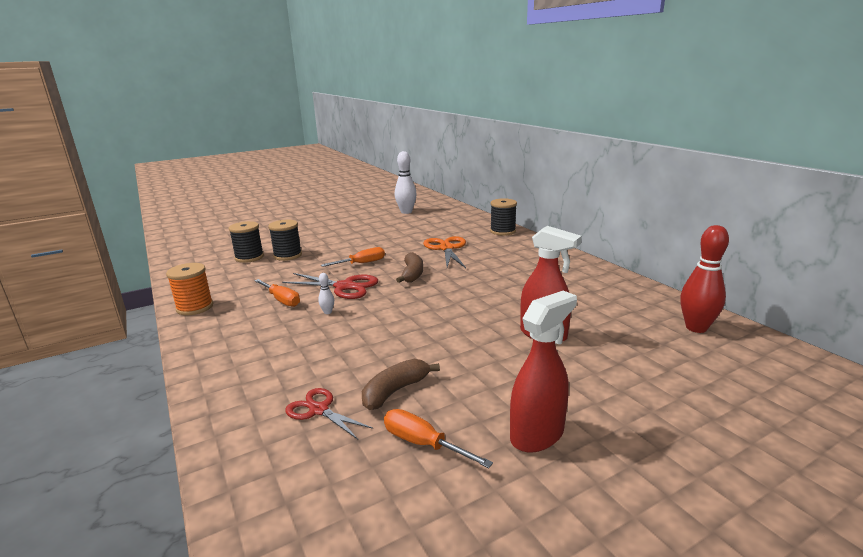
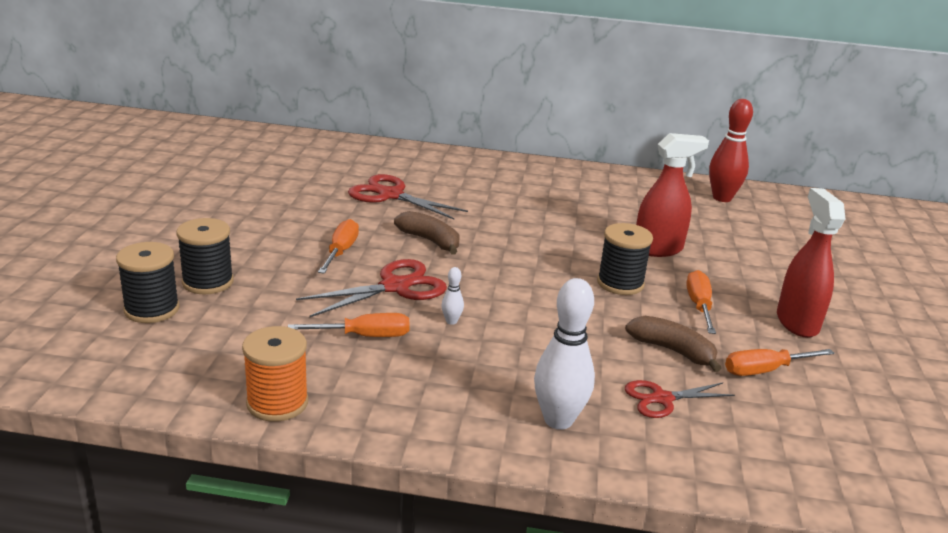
camera: 55 degrees left, 5 degrees up
brown banana [362,359,440,410] -> brown banana turned 135 degrees clockwise [625,316,722,372]
white bowling pin [395,151,417,214] -> white bowling pin moved to [534,278,595,430]
orange scissors [423,236,466,268] -> red scissors [348,174,468,219]
black spool [490,198,517,236] -> black spool moved to [597,223,653,295]
none -> orange screwdriver [686,270,716,334]

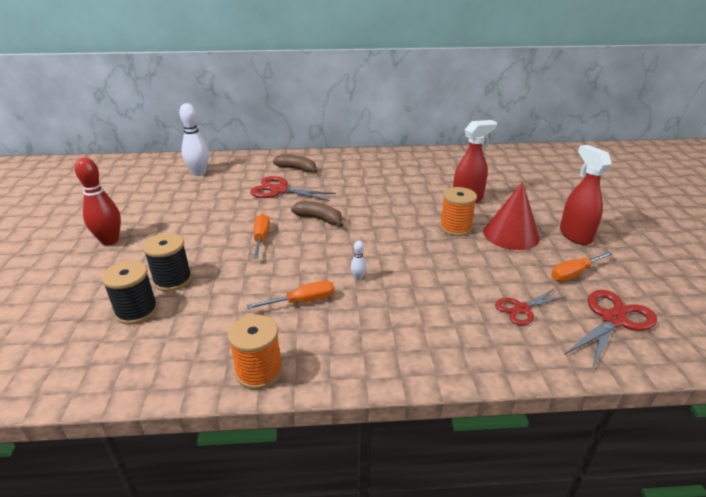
camera: 10 degrees left, 5 degrees up
red scissors [296,259,447,318] -> red scissors moved to [564,290,657,371]
white bowling pin [534,278,595,430] -> white bowling pin moved to [179,103,209,176]
black spool [597,223,653,295] -> orange spool [440,187,477,236]
brown banana [625,316,722,372] -> brown banana moved to [273,154,317,173]
orange screwdriver [686,270,716,334] -> red cone [483,182,540,250]
red bowling pin [709,99,753,202] -> red bowling pin moved to [75,158,121,245]

